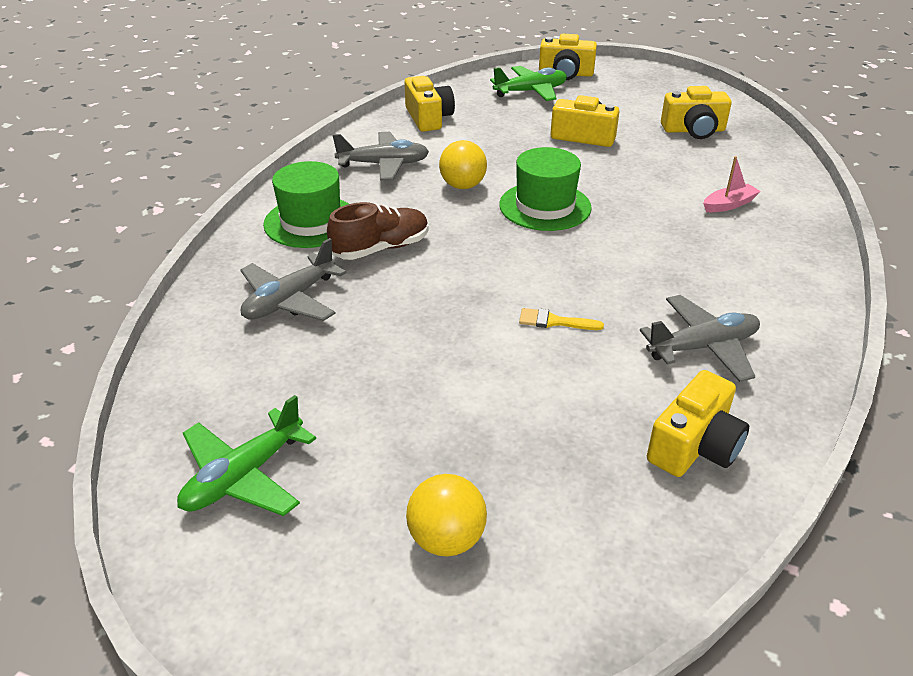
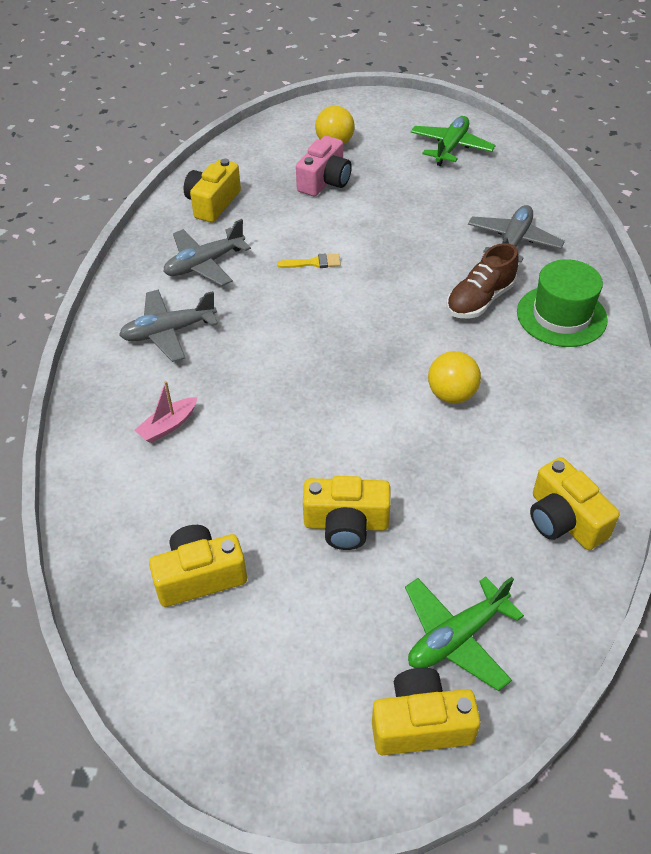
camera: 165 degrees right, 10 degrees up
grey plane [333,132,429,181] -> grey plane moved to [119,290,218,362]
green hat [499,147,592,231] -> none
none -> pink camera [296,136,352,196]

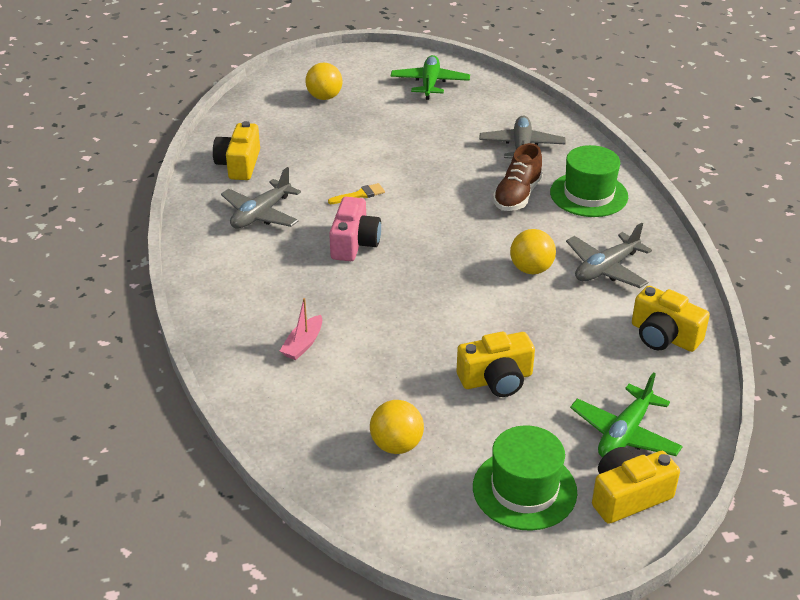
camera: 20 degrees left, 10 degrees down
grey plane [119,290,218,362] -> grey plane moved to [566,222,652,288]
yellow camera [149,525,247,607] -> yellow ball [370,400,424,454]
pink camera [296,136,352,196] -> pink camera moved to [329,197,381,261]
none -> green hat [473,425,577,531]

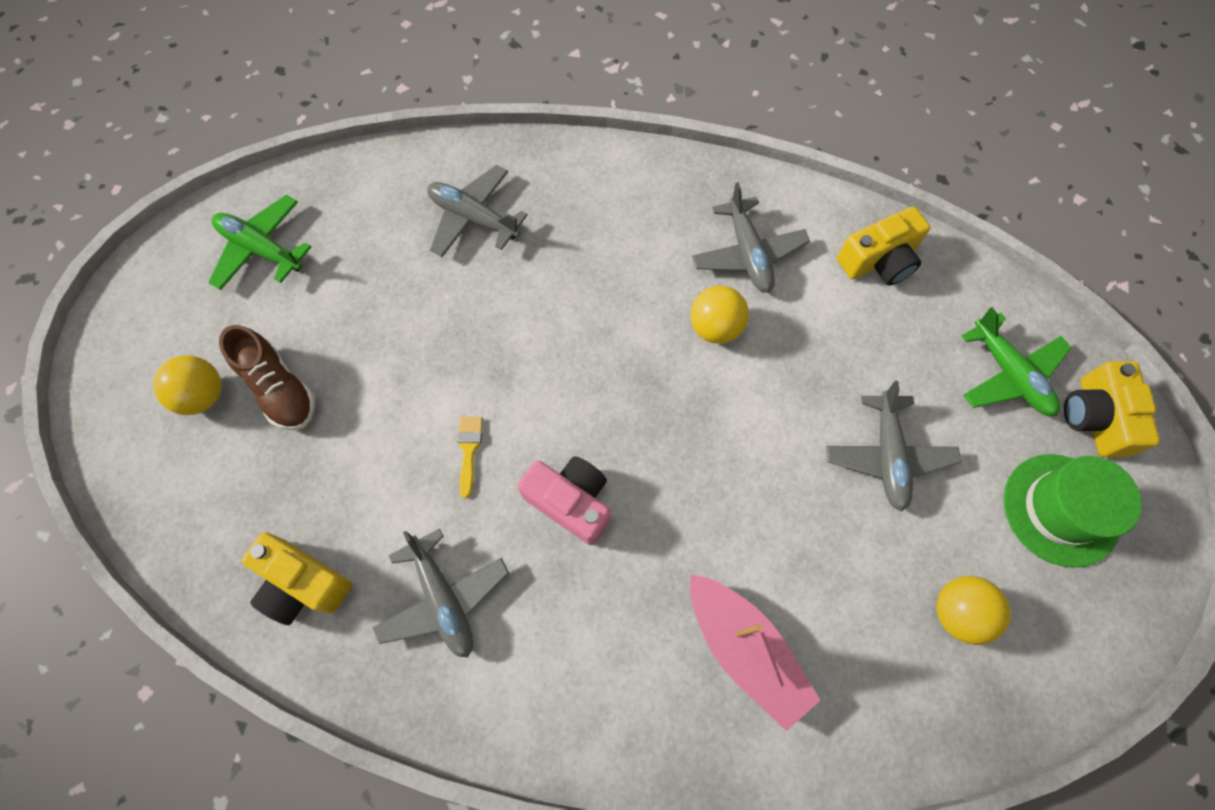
camera: 65 degrees left, 30 degrees up
pink boat [280,298,322,360] -> pink boat [690,575,820,731], size x1.86
yellow camera [457,332,535,397] -> grey plane [826,381,961,511]
brown shoe [493,143,543,211] -> brown shoe moved to [219,325,315,430]
green hat [550,145,628,217] -> none

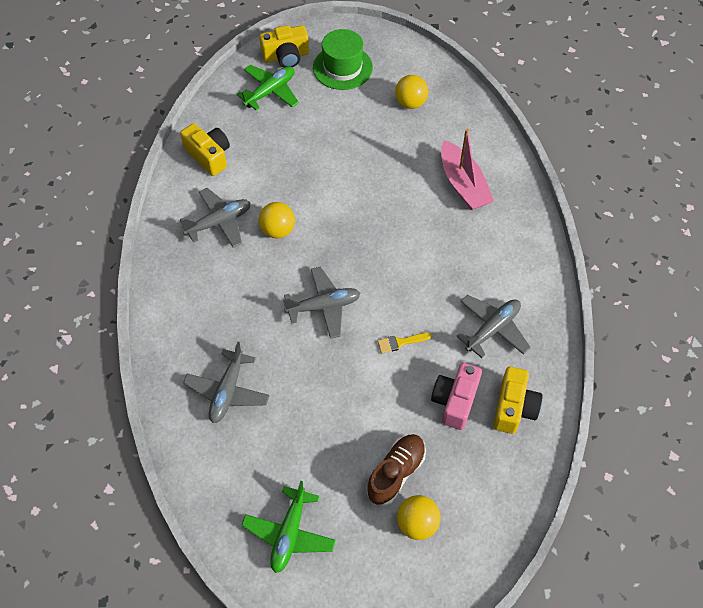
camera: 105 degrees left, 10 degrees down
pink camera [517,456,611,545] -> pink camera moved to [431,363,482,430]
pink boat [690,575,820,731] -> pink boat turned 120 degrees clockwise [441,129,494,210]
grey plane [826,381,961,511] -> grey plane moved to [283,267,360,339]

